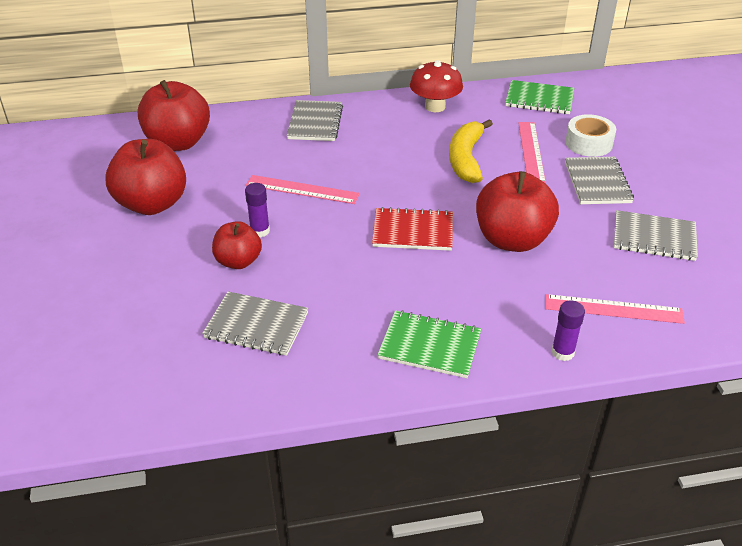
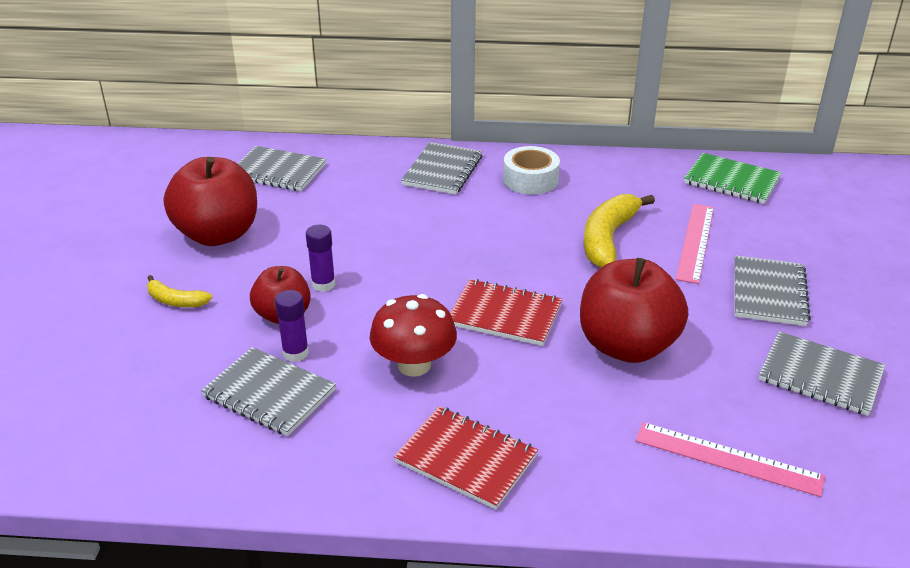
camera: 15 degrees right, 5 degrees down
red apple [138,80,210,151] -> grey notebook [237,146,327,191]
pink ruler [246,175,360,204] -> none
green notebook [377,310,481,378] -> red notebook [394,406,538,510]
red mushroom [410,60,463,112] -> red mushroom moved to [370,294,457,377]
purple glue stick [551,300,585,361] -> purple glue stick moved to [275,290,309,362]
white tape [565,114,616,157] -> white tape moved to [503,146,560,195]
none -> yellow banana [147,275,213,307]

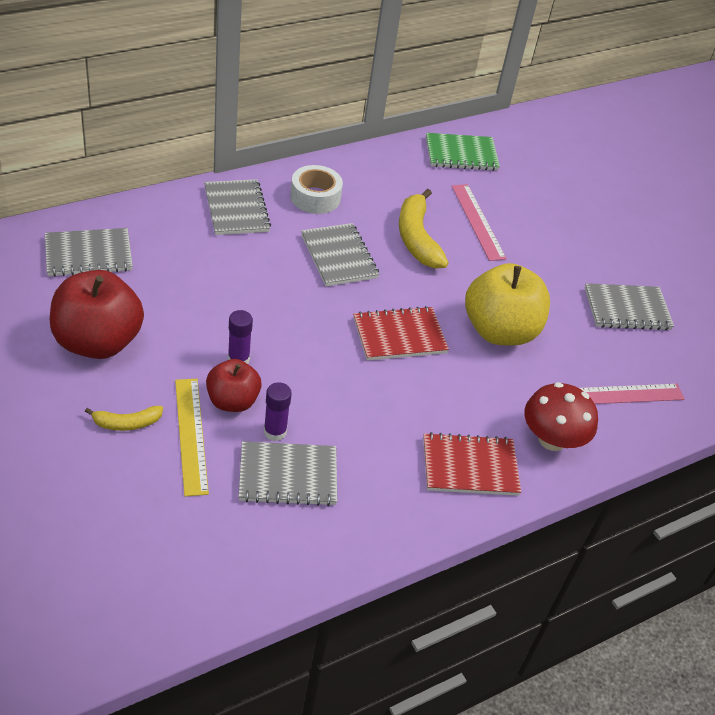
camera: 40 degrees left, 10 degrees up
red mushroom [370,294,457,377] -> red mushroom moved to [524,382,598,451]
red apple [580,258,688,363] -> yellow apple [465,263,550,346]
grey notebook [735,255,811,326] -> grey notebook moved to [301,223,379,286]
none -> yellow ruler [175,379,209,497]

